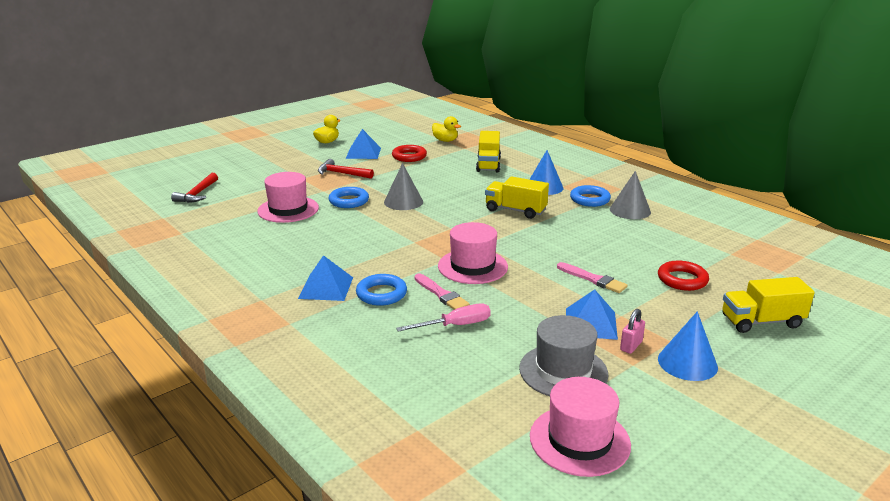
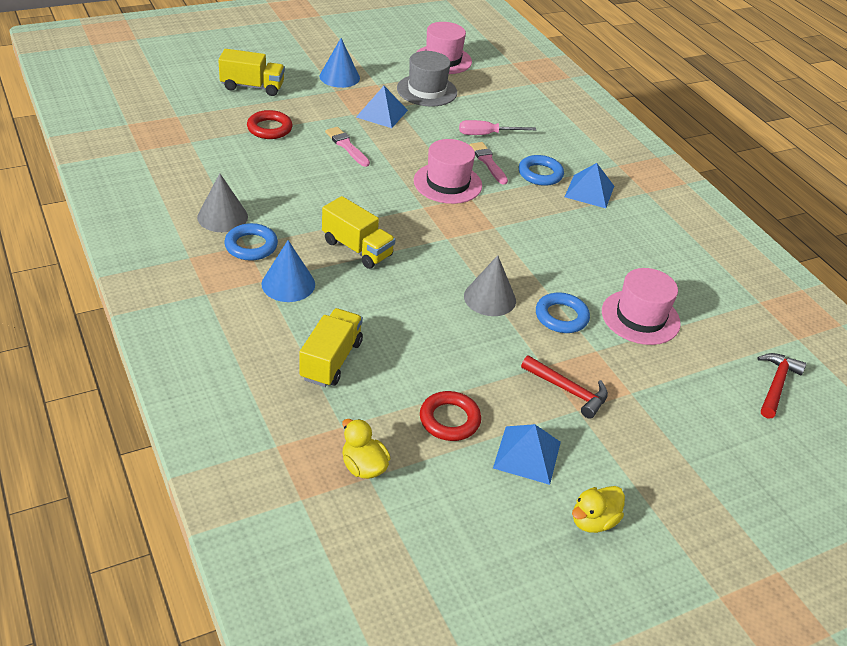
camera: 170 degrees left, 15 degrees up
pink padlock [620,309,645,354] -> none

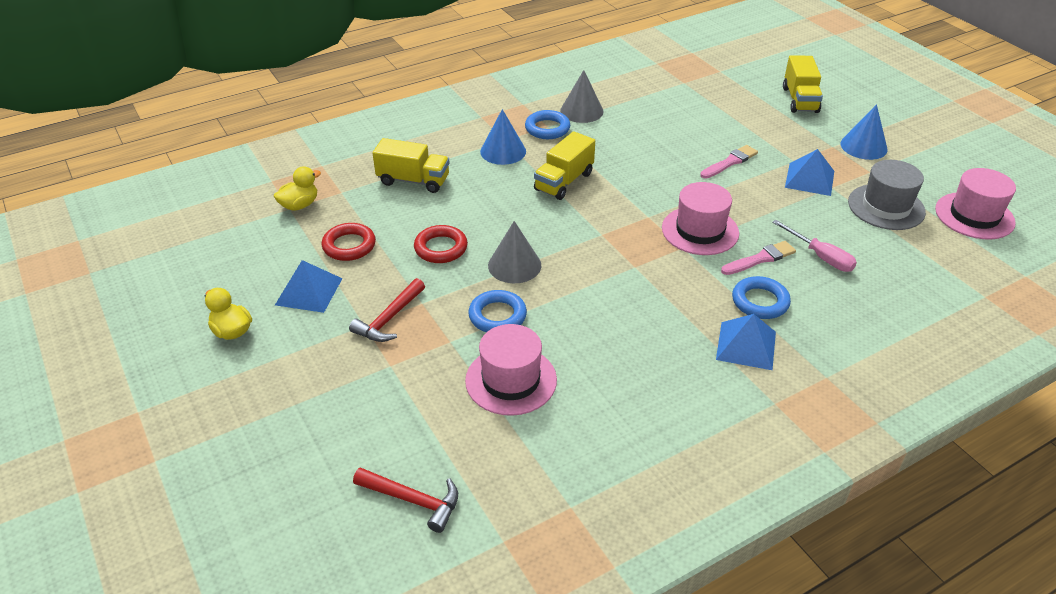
camera: 90 degrees right, 0 degrees up
red ring [247,110,293,139] -> red ring moved to [414,225,468,263]
pink screwdriver [459,120,536,135] -> pink screwdriver turned 150 degrees clockwise [772,220,857,272]

